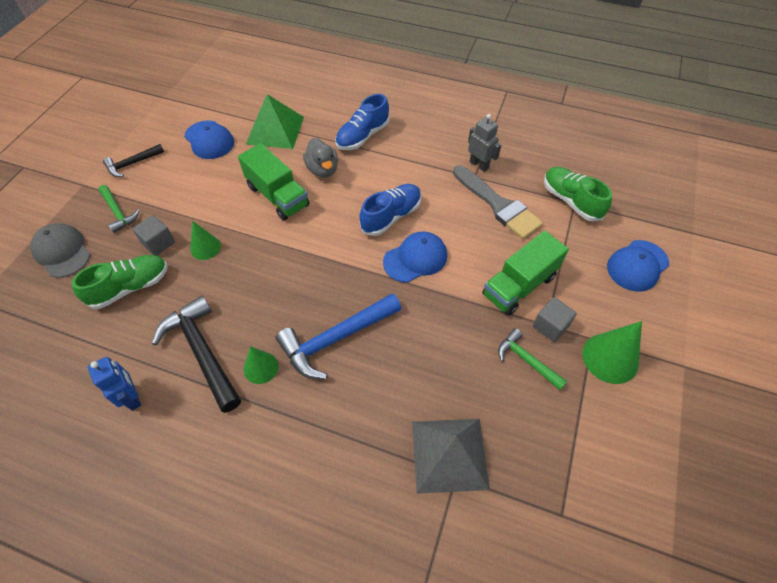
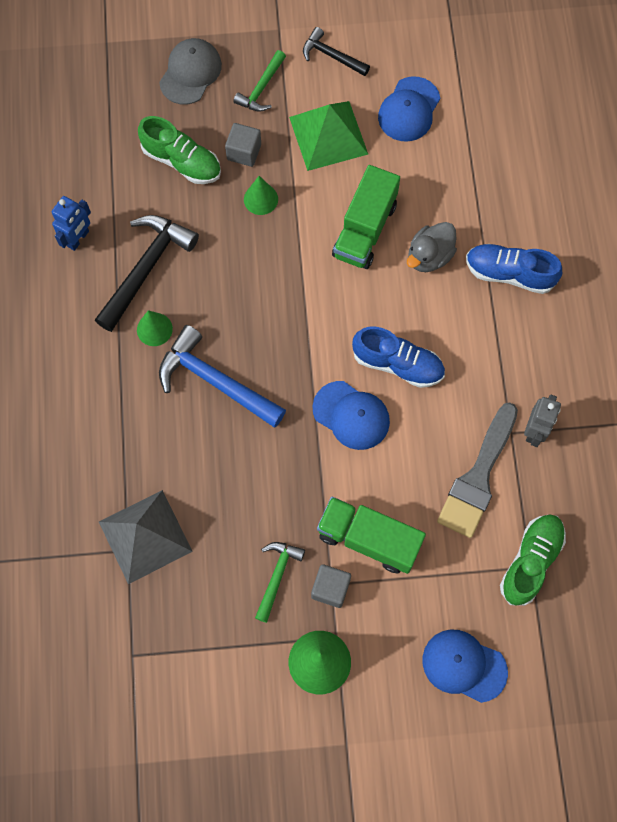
camera: 65 degrees right, 15 degrees up
green pyramid [246,94,304,149] -> green pyramid moved to [289,101,368,171]

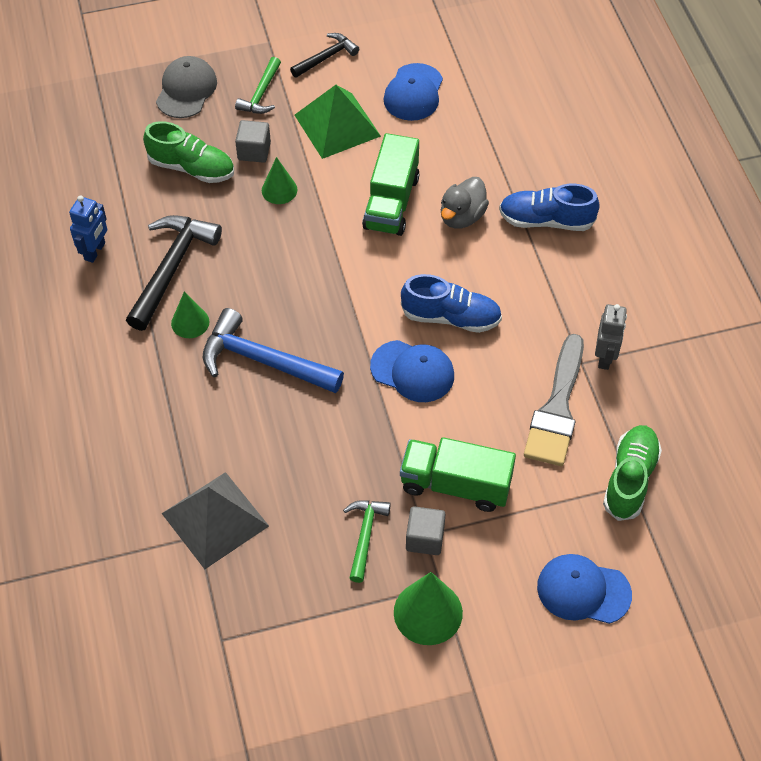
camera: 10 degrees left, 15 degrees down
black hammer [303,27,370,76] -> black hammer turned 120 degrees clockwise [290,33,359,78]

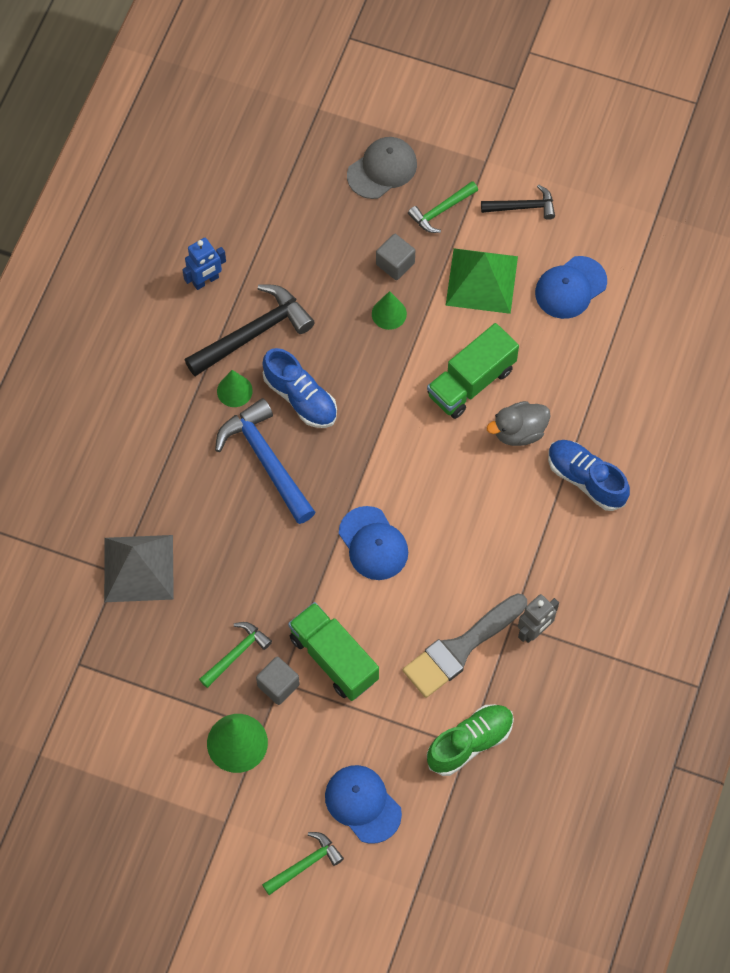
camera: 35 degrees right, 10 degrees up
green shoe [143,121,234,183] -> none
blue shoe [401,274,502,333] -> blue shoe moved to [263,348,337,428]
none -> green hammer [262,832,344,895]

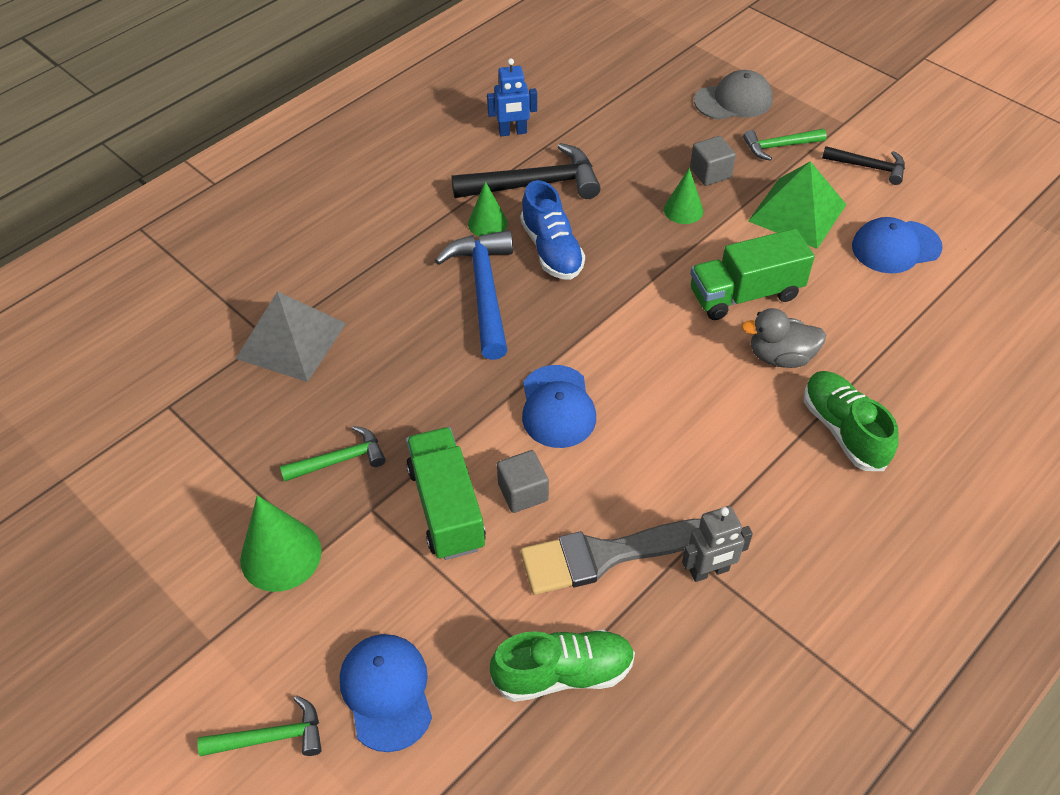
camera: 25 degrees right, 15 degrees down
grey cube [256,656,300,705] -> grey cube moved to [497,450,549,513]
blue shoe [548,440,630,511] -> green shoe [804,371,899,471]

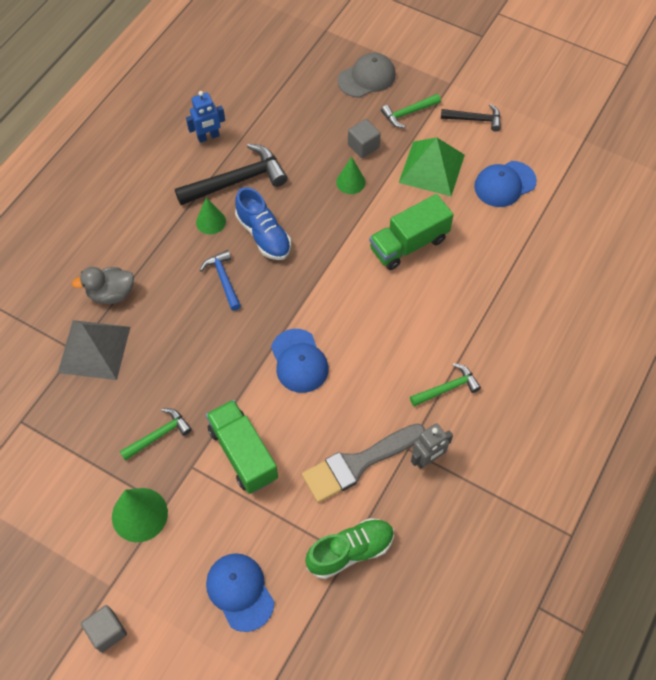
camera: 15 degrees left, 10 degrees up
green hammer [197,696,322,756] -> green hammer moved to [410,363,481,406]
blue hammer [435,230,513,360] -> blue hammer [200,250,241,311], size x0.57
grey cube [497,450,549,513] -> grey cube moved to [81,605,127,653]
grey duck [741,308,826,368] -> grey duck moved to [72,267,134,304]
green shoe [804,371,899,471] -> none

